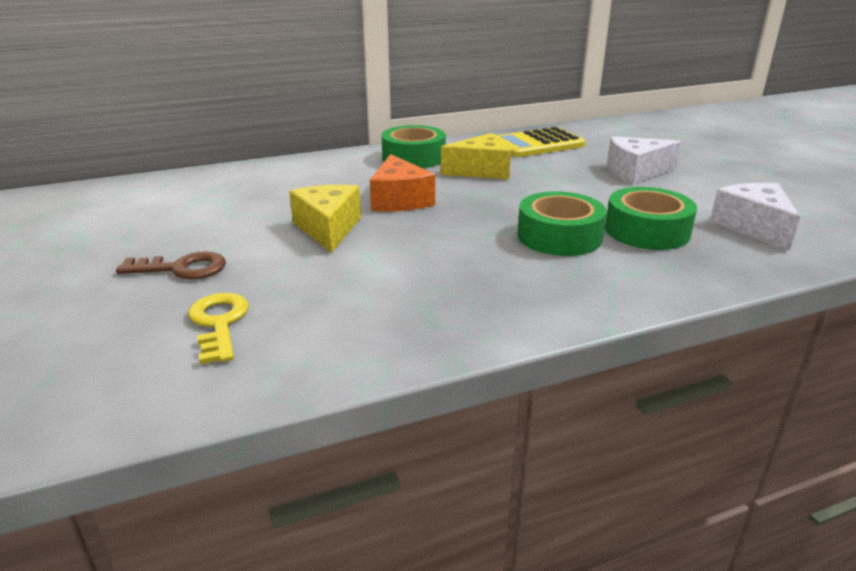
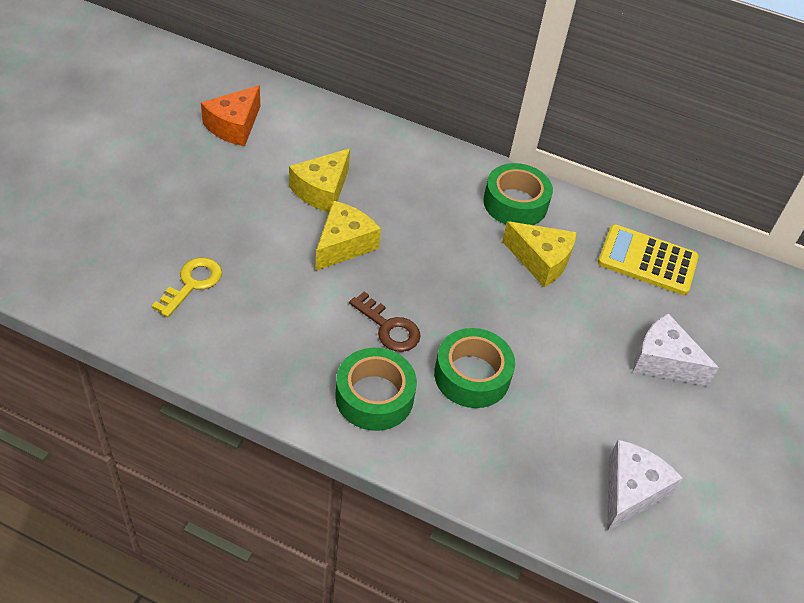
camera: 40 degrees right, 20 degrees up
brown key [116,251,226,279] -> brown key moved to [349,291,421,352]
orange cheese [370,154,435,212] -> orange cheese moved to [201,85,260,146]
green tape [605,187,697,250] -> green tape moved to [335,348,417,431]
none -> yellow cheese [289,148,350,212]

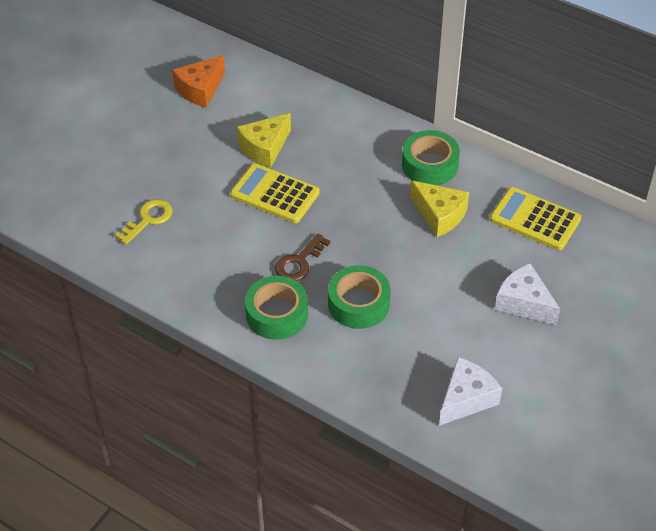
camera: 15 degrees right, 0 degrees up
yellow cheese [315,201,381,271] -> yellow calculator [230,163,320,223]
brown key [349,291,421,352] -> brown key turned 75 degrees clockwise [275,234,330,281]

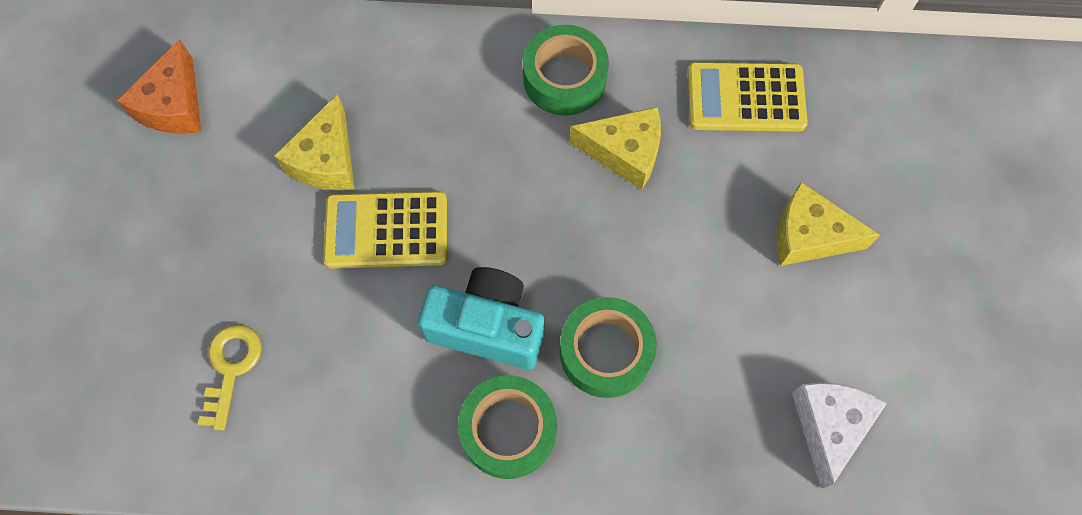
camera: 30 degrees left, 20 degrees up
brown key [275,234,330,281] -> turquoise camera [418,267,544,369]
white cheese [495,263,560,325] -> yellow cheese [777,182,880,266]

